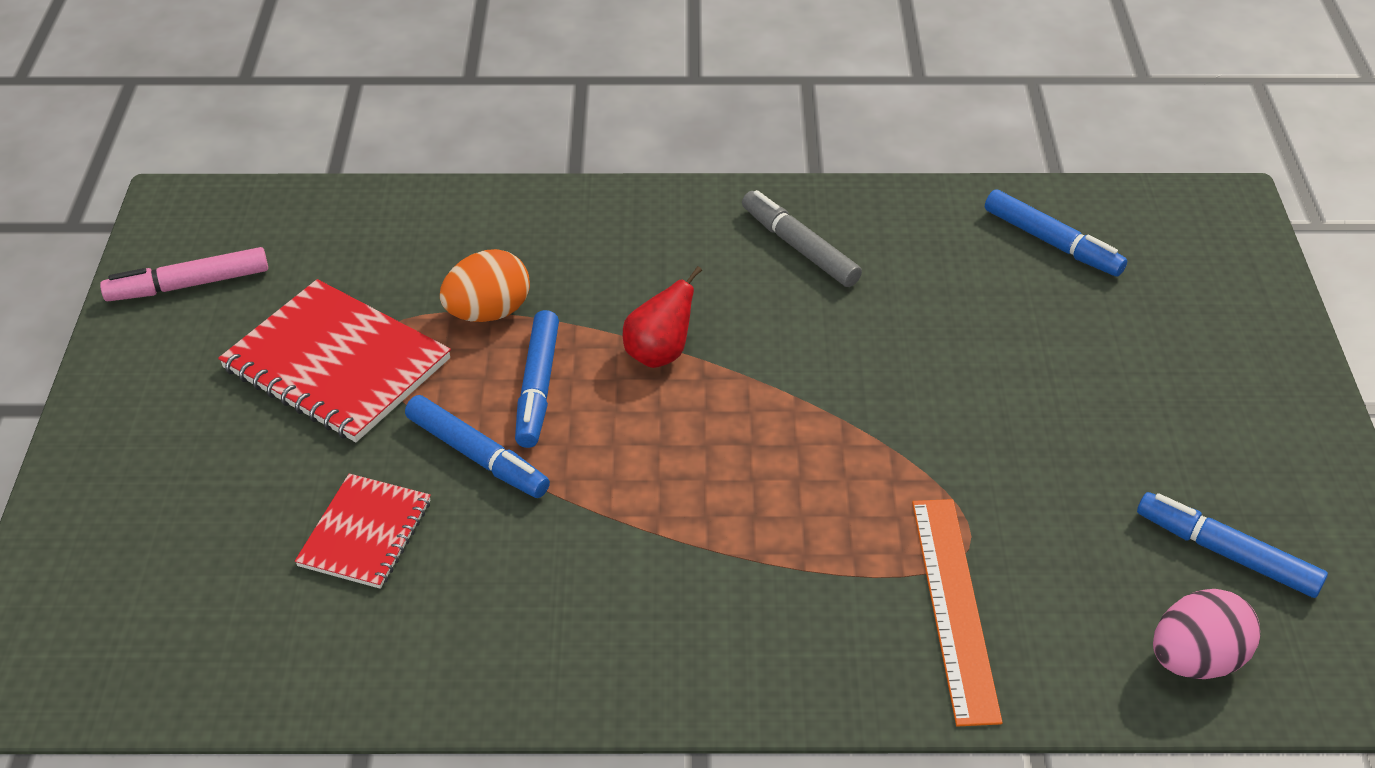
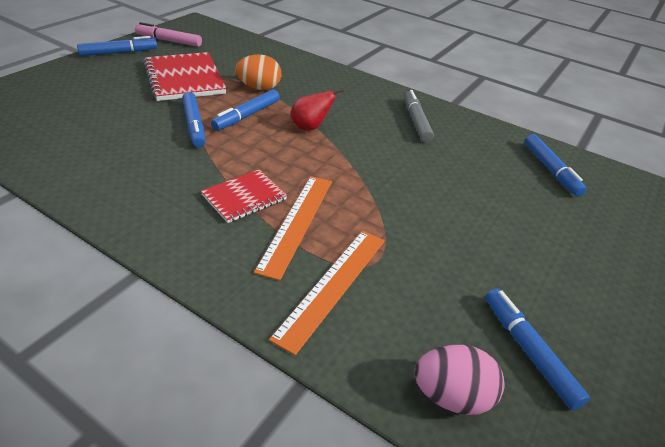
camera: 30 degrees right, 5 degrees down
red notebook [295,474,431,589] -> red notebook moved to [201,170,287,223]
none -> blue marker [77,36,157,56]
none -> orange ruler [254,176,332,281]

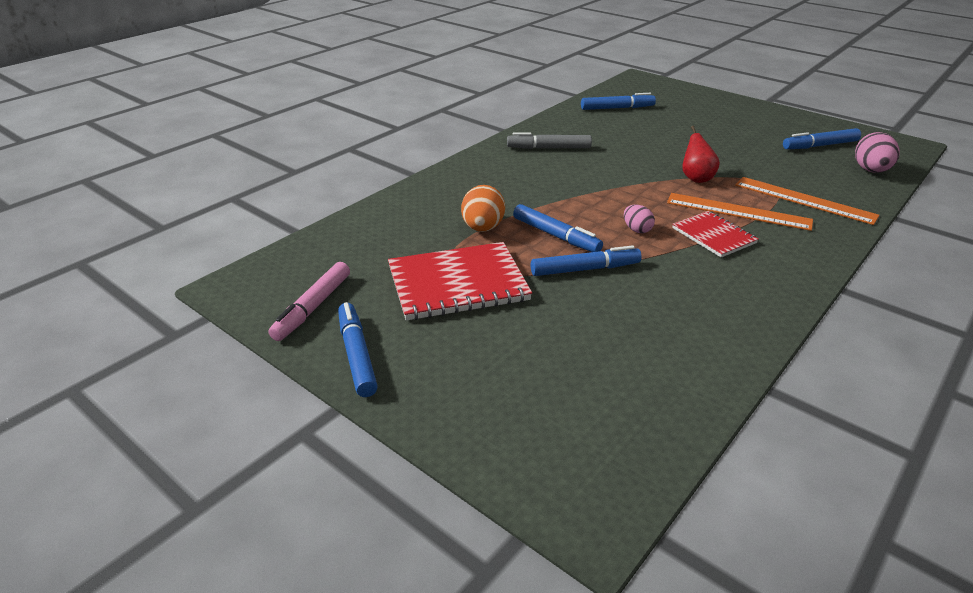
camera: 80 degrees left, 5 degrees down
red pear [291,88,344,130] -> red pear moved to [682,126,720,183]
none -> pink egg [624,205,655,233]

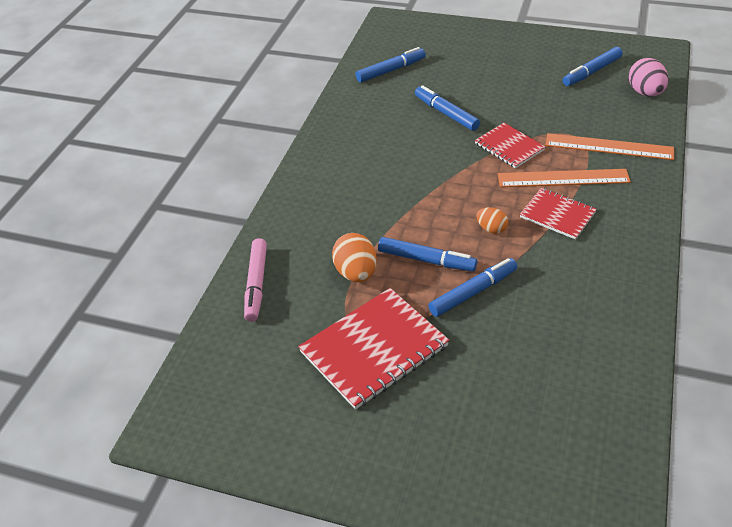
camera: 20 degrees left, 10 degrees up
pink marker [268,262,350,341] -> pink marker moved to [244,238,267,322]
blue marker [338,302,378,397] -> blue marker moved to [415,85,480,131]
grey marker [507,132,592,149] -> none
pink egg [624,205,655,233] -> orange egg [477,207,508,234]
red pear [682,126,720,183] -> red notebook [475,123,545,168]

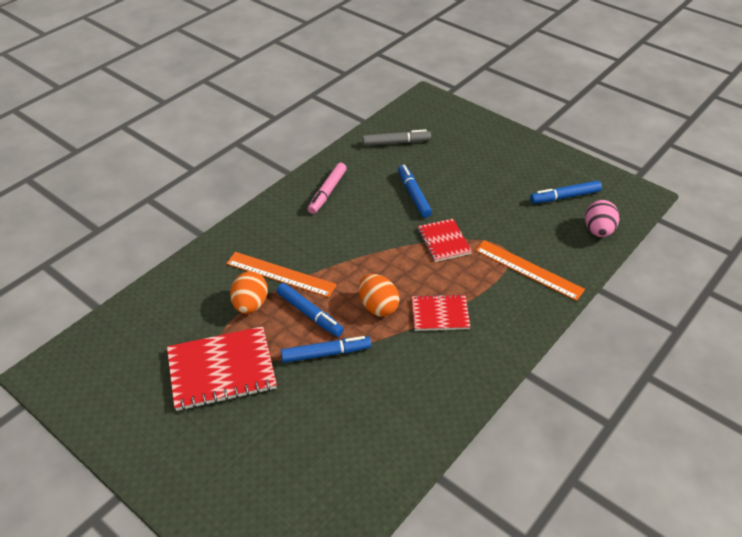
camera: 20 degrees right, 0 degrees up
pink marker [244,238,267,322] -> pink marker moved to [308,162,347,214]
blue marker [356,47,426,83] -> grey marker [362,129,431,146]
orange egg [477,207,508,234] -> orange egg [359,274,400,317], size x1.67
orange ruler [498,169,631,187] -> orange ruler moved to [226,252,337,298]
red notebook [520,188,597,239] -> red notebook turned 60 degrees counterclockwise [412,294,470,331]

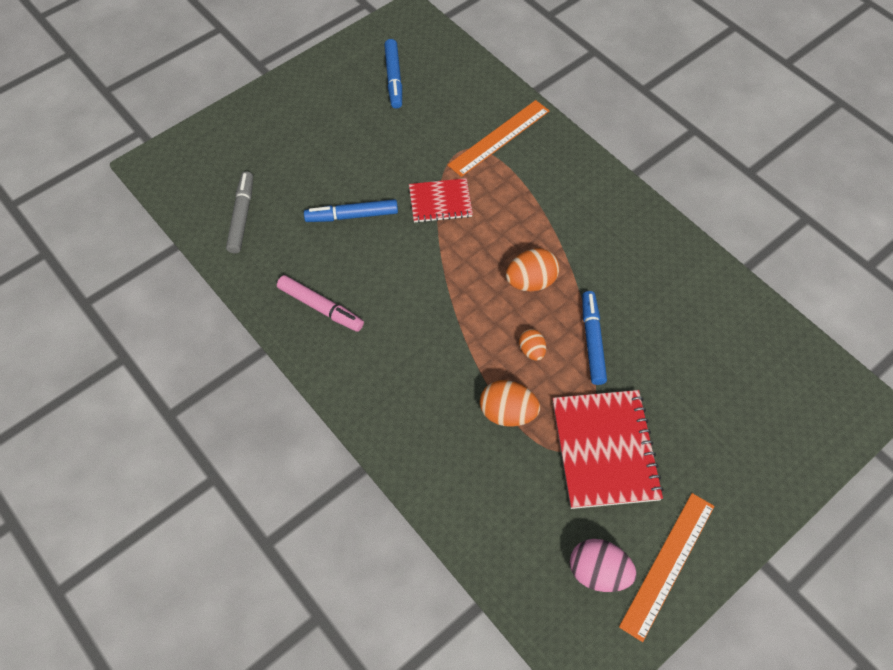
camera: 80 degrees left, 15 degrees up
orange ruler [226,252,337,298] -> orange ruler moved to [619,493,714,642]
blue marker [276,283,344,337] -> orange egg [519,329,546,361]
red notebook [412,294,470,331] -> none
pink egg [585,200,620,237] -> pink egg moved to [570,539,637,592]

